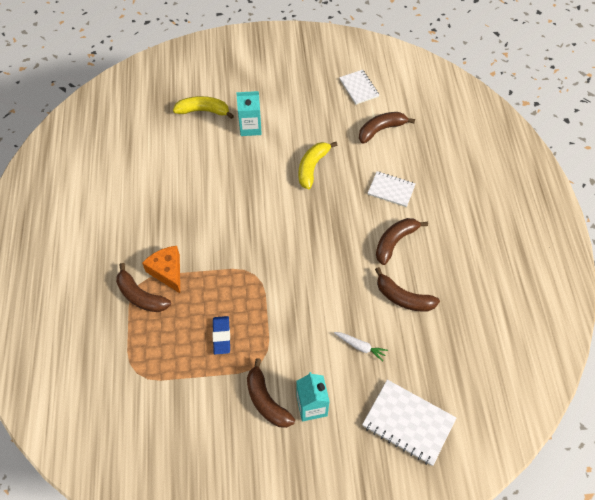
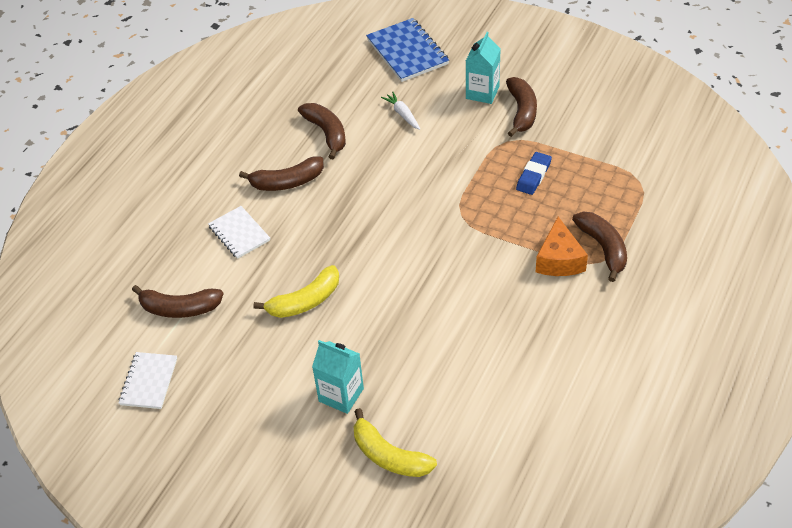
camera: 145 degrees left, 10 degrees down
white notebook [362,380,456,466] -> blue notebook [366,18,449,82]

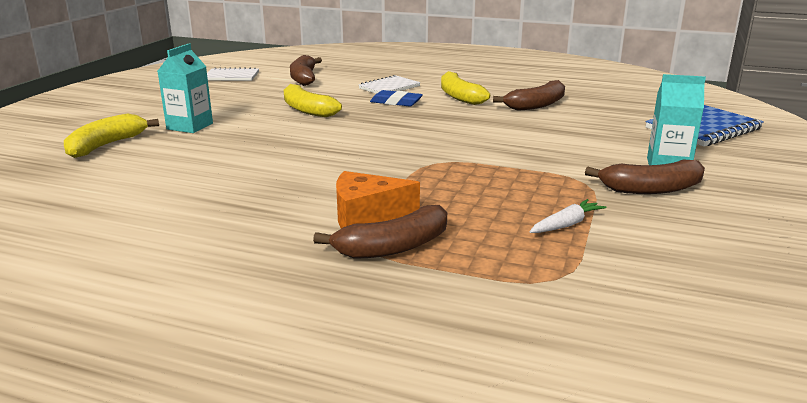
camera: 80 degrees right, 25 degrees down
brown banana [239,156,324,191] -> yellow banana [441,71,490,105]
white carrot [381,92,420,130] -> white carrot moved to [530,199,607,233]
blue eraser [516,152,552,195] -> blue eraser moved to [370,90,423,107]

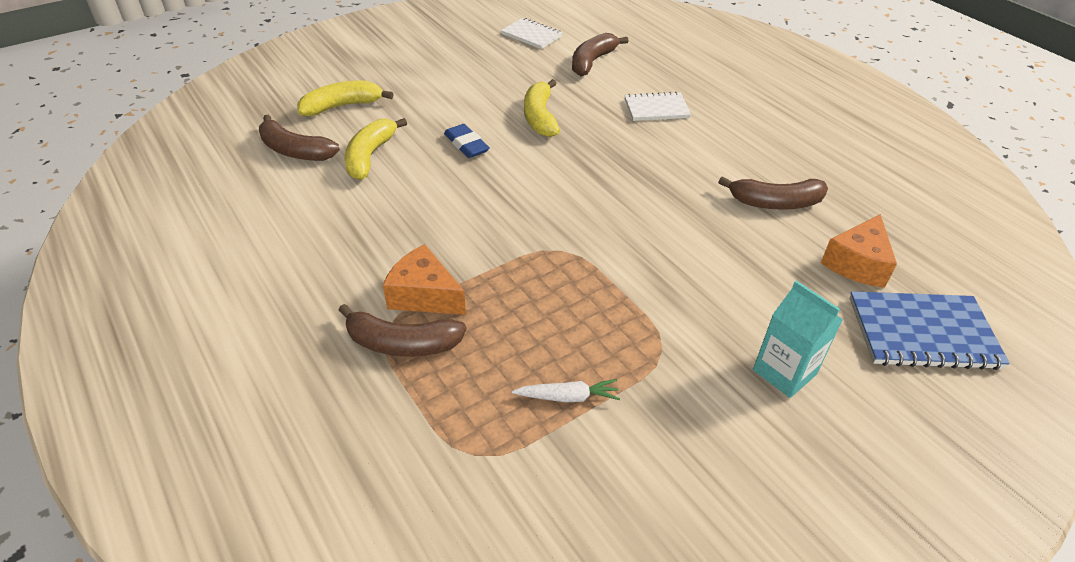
camera: 35 degrees right, 20 degrees up
turquoise carton [158,43,213,133] -> none
blue eraser [370,90,423,107] -> blue eraser moved to [444,124,490,158]
yellow banana [441,71,490,105] -> yellow banana moved to [345,118,407,180]
brown banana [585,159,705,194] -> brown banana moved to [259,115,340,161]
none -> orange cheese [821,214,897,288]

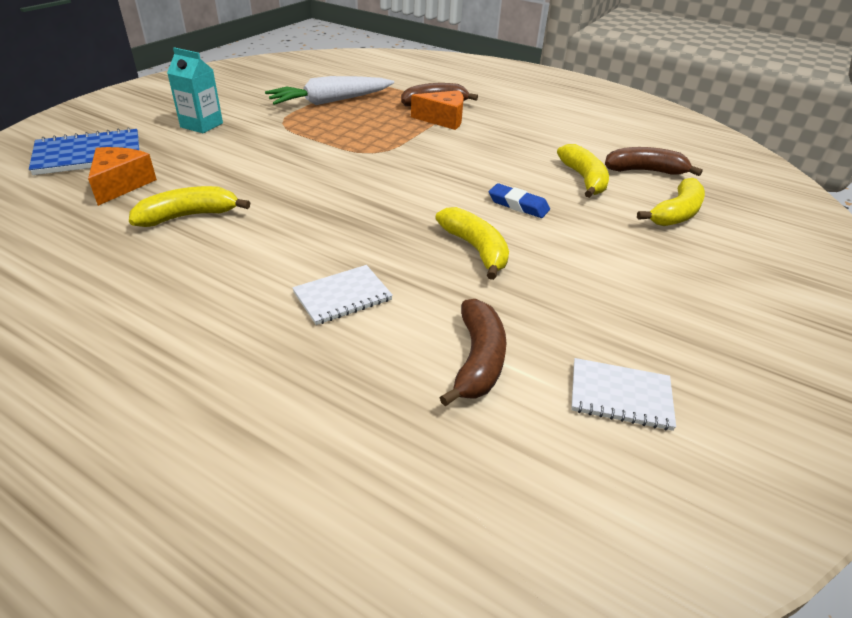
camera: 155 degrees right, 5 degrees down
white carrot [512,379,620,402] -> white carrot [265,76,394,105], size x2.18
brown banana [718,176,828,210] -> yellow banana [129,186,250,227]

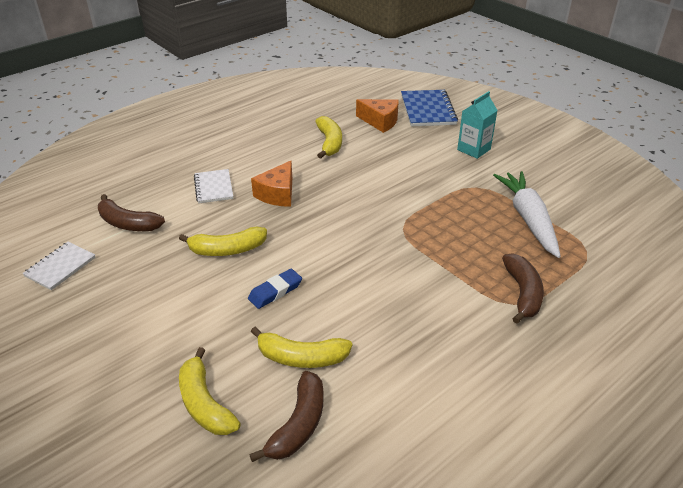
camera: 110 degrees right, 0 degrees up
orange cheese [411,90,464,130] -> orange cheese moved to [251,161,292,207]

